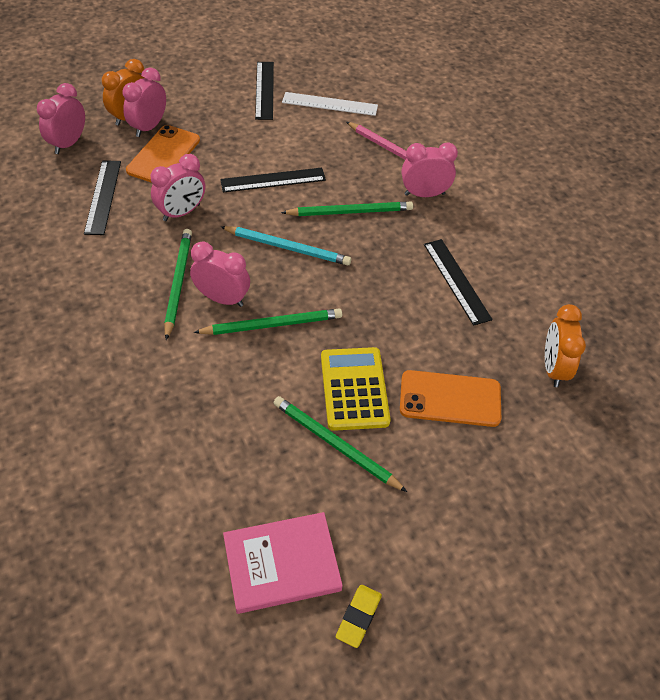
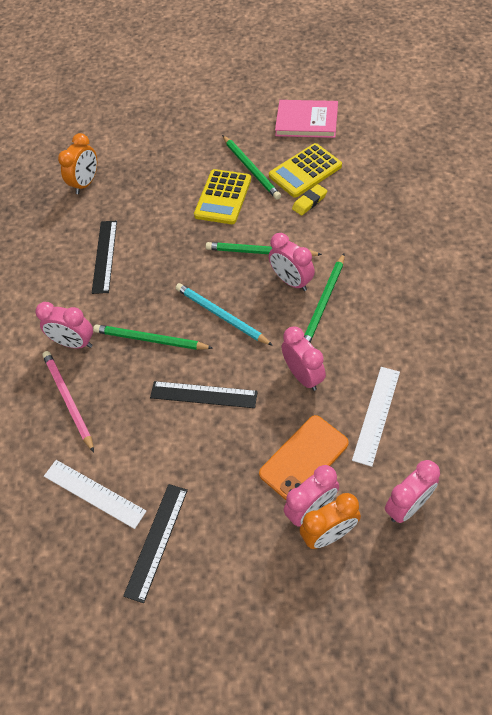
camera: 150 degrees left, 5 degrees up
black ruler [84,160,121,235] -> white ruler [352,367,400,467]
pink clock [151,154,205,221] -> pink clock turned 75 degrees clockwise [282,327,326,391]
yellow eraser [336,585,382,648] -> yellow eraser moved to [292,184,327,216]
orange phone [400,370,501,427] -> none
none -> yellow calculator [269,143,342,198]

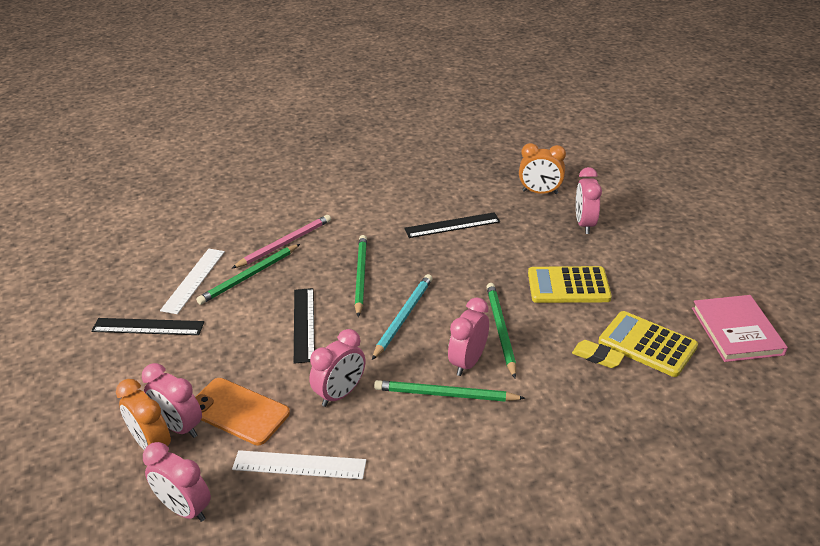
camera: 70 degrees right, 20 degrees down
pink clock [36,302,93,349] -> pink clock moved to [576,167,602,234]
green pencil [222,135,281,200] -> green pencil moved to [196,244,300,305]

